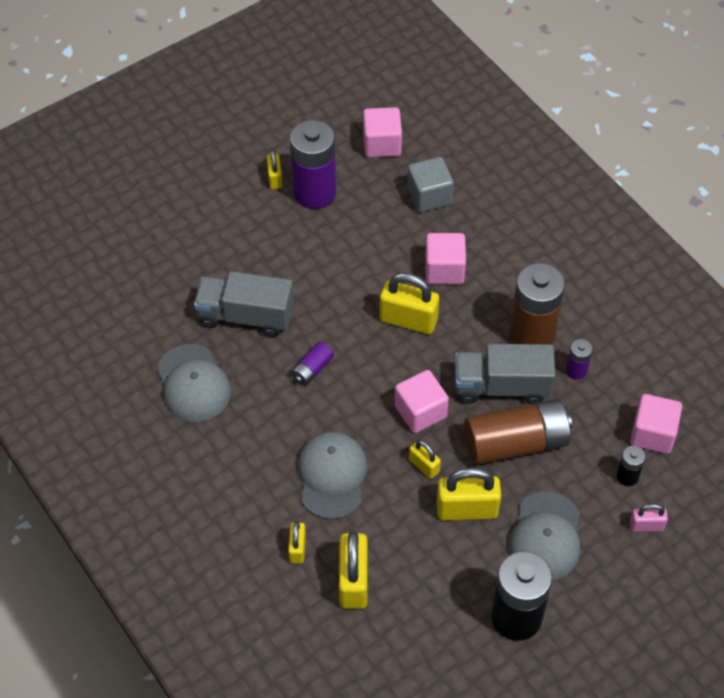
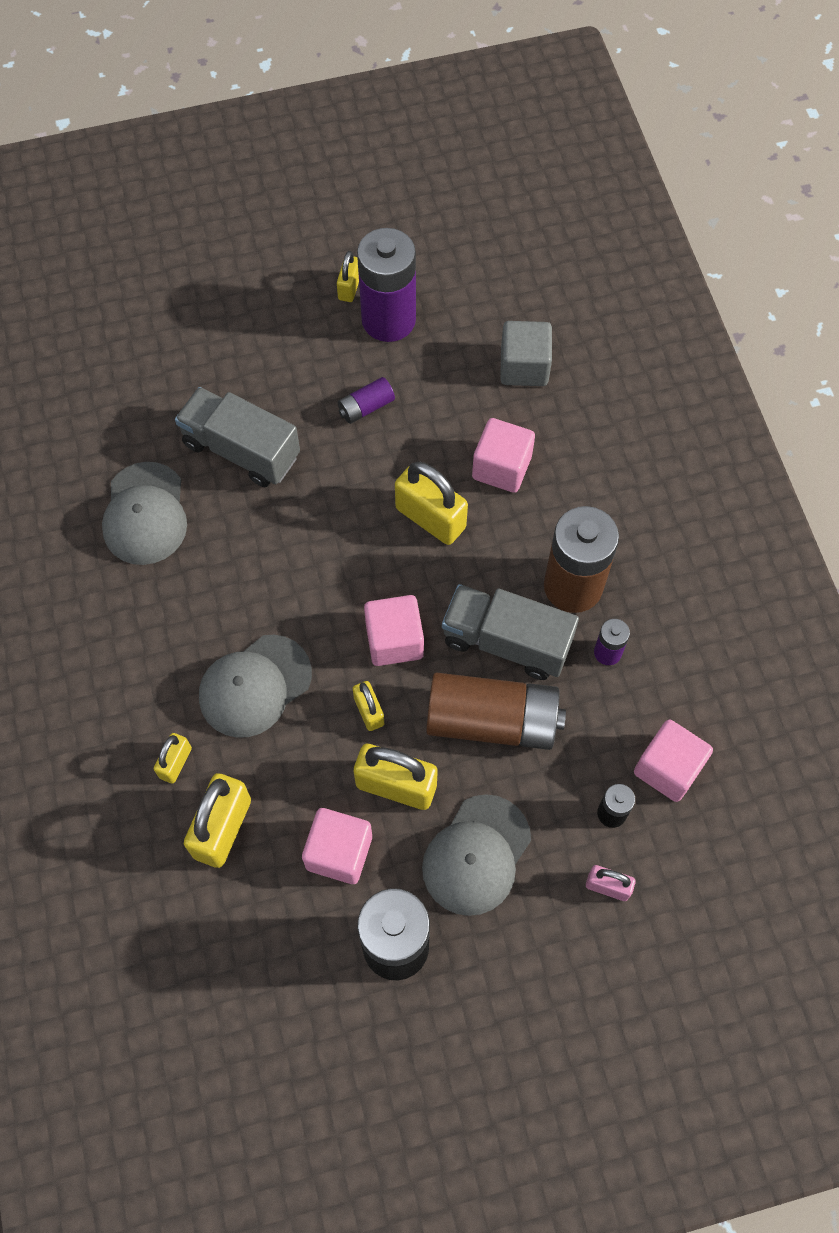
camera: 20 degrees right, 10 degrees up
purple battery [291,342,334,386] -> purple battery moved to [338,377,395,424]
grey cap [297,432,367,519] -> grey cap turned 150 degrees counterclockwise [199,635,312,738]
pink cube [363,107,402,157] -> pink cube moved to [302,808,372,884]

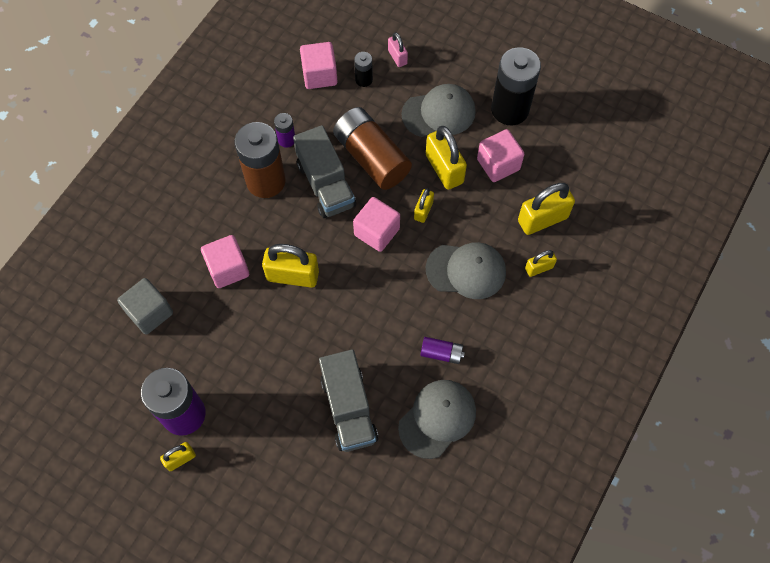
camera: 135 degrees left, 0 degrees up
purple battery [338,377,395,424] -> purple battery moved to [420,337,465,364]
yellow padlock [395,462,468,545] -> yellow padlock turned 75 degrees counterclockwise [262,244,319,288]

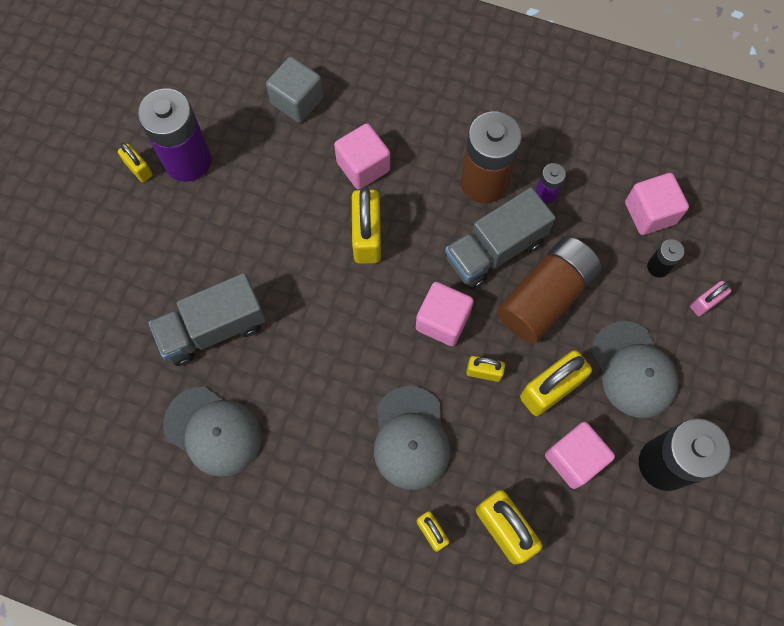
camera: 80 degrees right, 5 degrees up
purple battery [420,337,465,364] -> none

